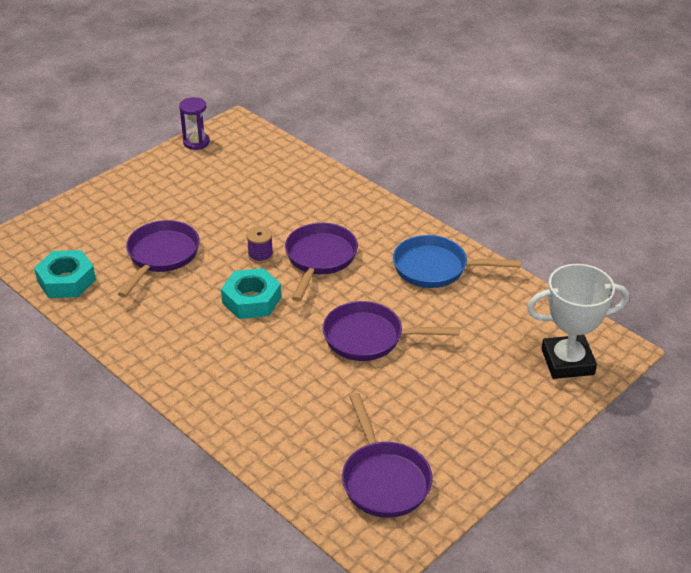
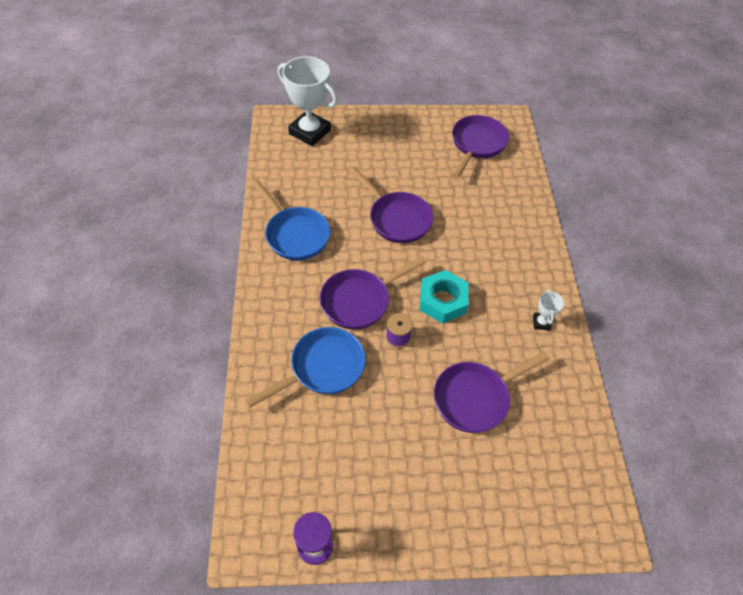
camera: 140 degrees left, 15 degrees up
turquoise nut [34,250,96,298] -> none
none -> blue pan [246,327,366,407]
none -> white trophy [533,289,564,330]

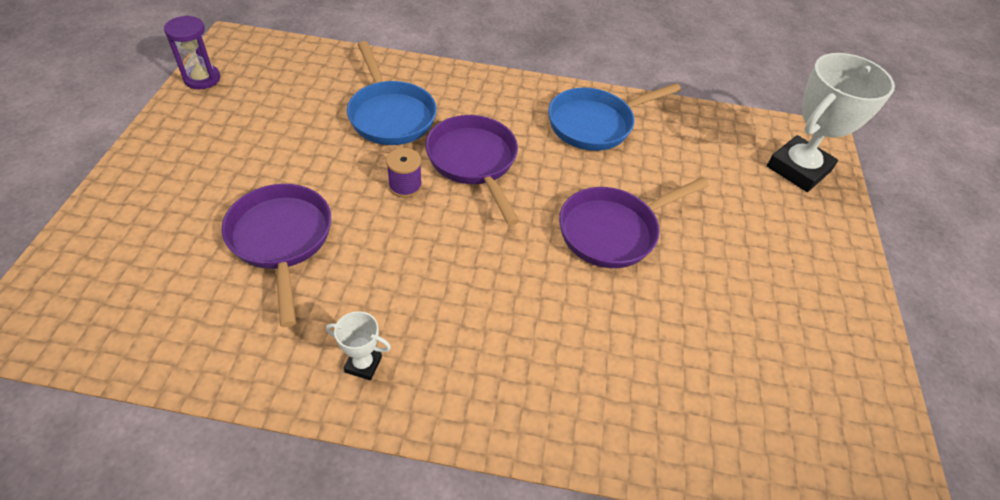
camera: 100 degrees right, 5 degrees down
turquoise nut [420,270,469,324] -> none
purple pan [452,115,509,178] -> none

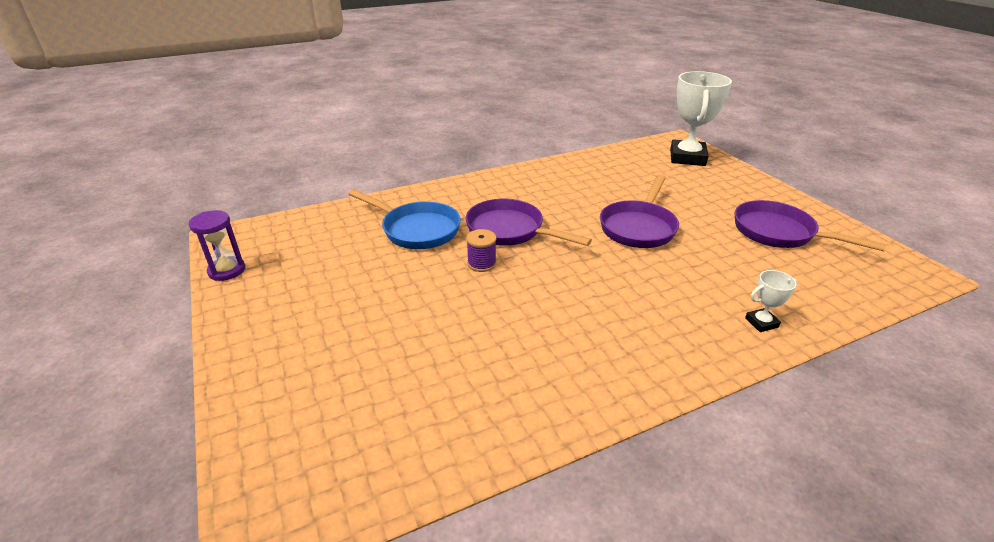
camera: 30 degrees left, 15 degrees down
purple pan [222,184,331,327] -> purple pan moved to [734,200,887,251]
white trophy [326,311,391,380] -> white trophy moved to [745,270,797,332]
blue pan [548,83,681,151] -> none

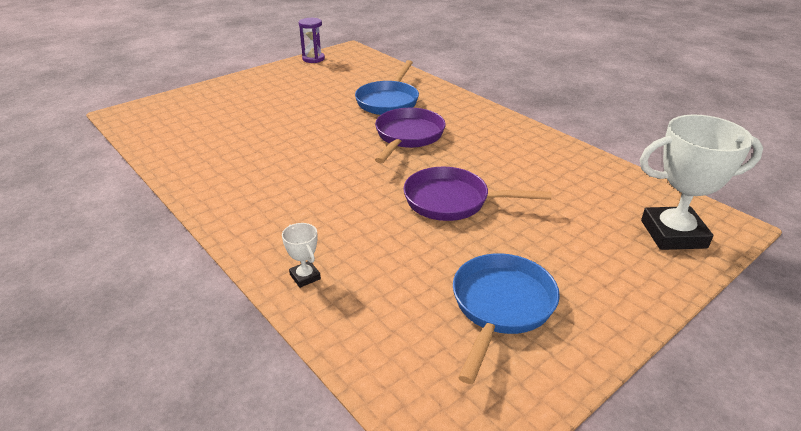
camera: 75 degrees right, 0 degrees up
purple spool [466,229,496,272] -> none
purple pan [734,200,887,251] -> blue pan [453,253,560,384]

